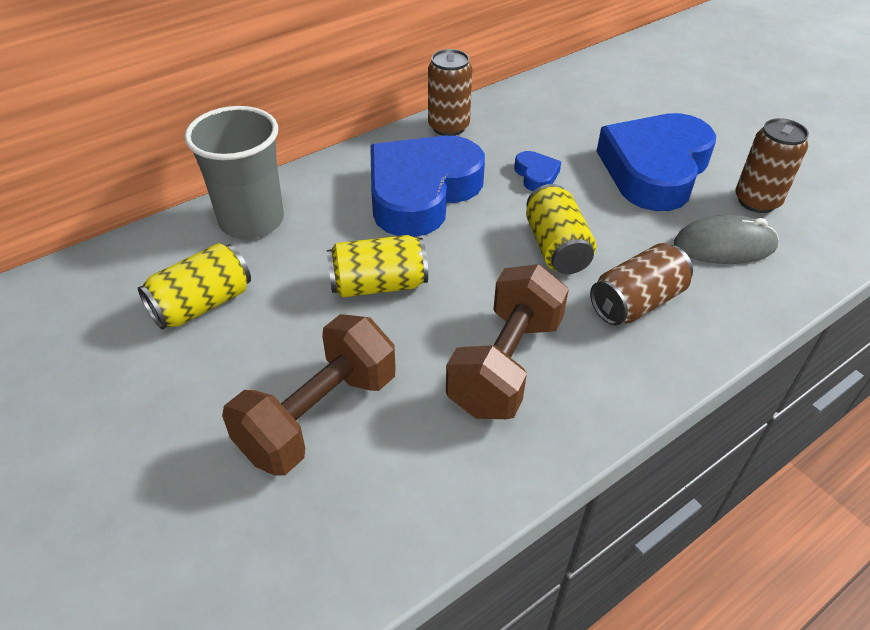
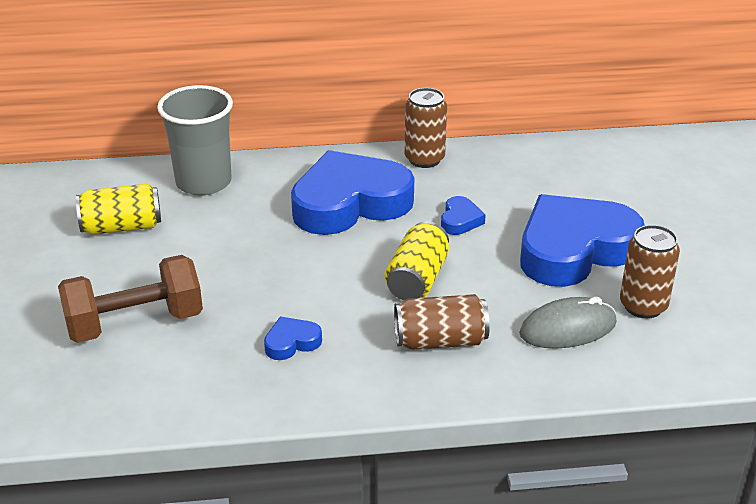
camera: 30 degrees right, 10 degrees down
yellow can [327,235,428,297] -> none
brown dumbbell [446,264,569,419] -> blue heart [264,316,322,360]
grey mouse [674,215,779,264] -> grey mouse turned 45 degrees counterclockwise [519,297,617,349]

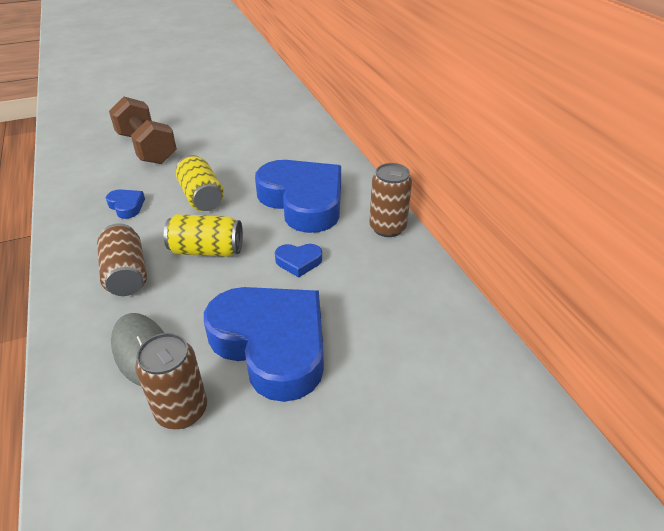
camera: 75 degrees right, 5 degrees up
yellow can [76,184,161,235] -> yellow can moved to [176,155,224,211]
grey cup [157,85,233,195] -> none

